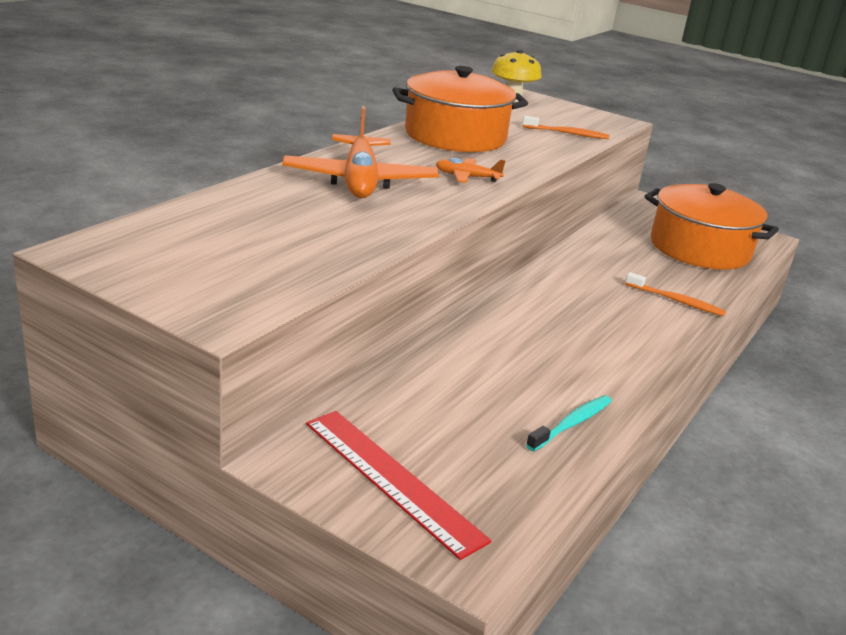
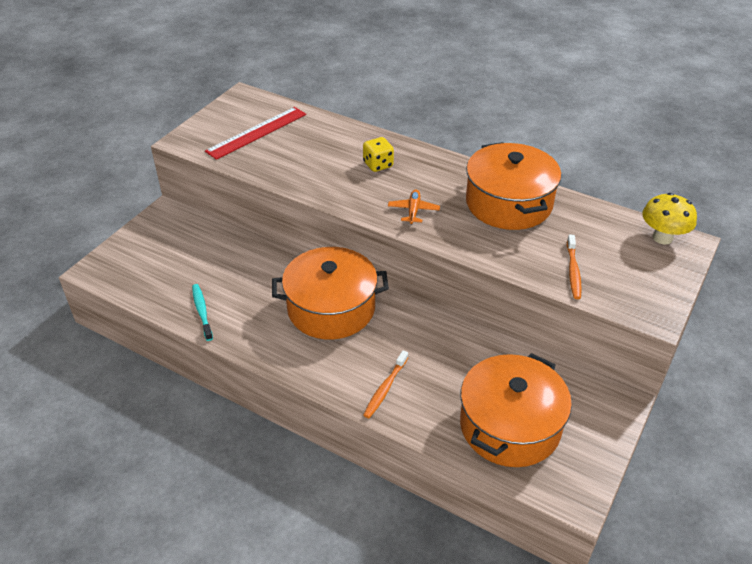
camera: 90 degrees right, 15 degrees up
orange plane [282,106,439,198] -> yellow dice [363,137,394,172]
red ruler [306,411,491,560] -> red ruler moved to [205,107,306,160]
turquoise toothbrush [526,395,612,451] -> turquoise toothbrush turned 150 degrees counterclockwise [192,284,213,341]
none -> orange pot [272,247,389,339]

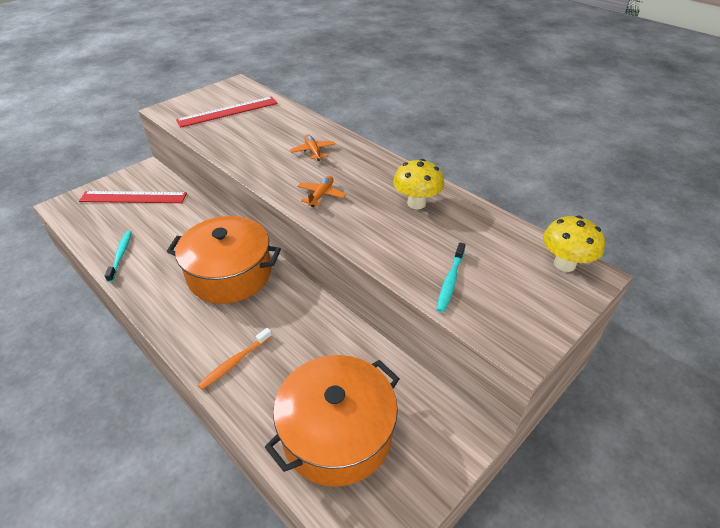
camera: 15 degrees right, 0 degrees up
yellow dice [363,137,394,172] -> orange plane [290,135,335,161]
orange pot [466,142,561,230] -> yellow mushroom [393,159,444,209]
orange toothbrush [567,235,582,299] -> turquoise toothbrush [436,242,465,312]
none -> red ruler [79,191,187,203]

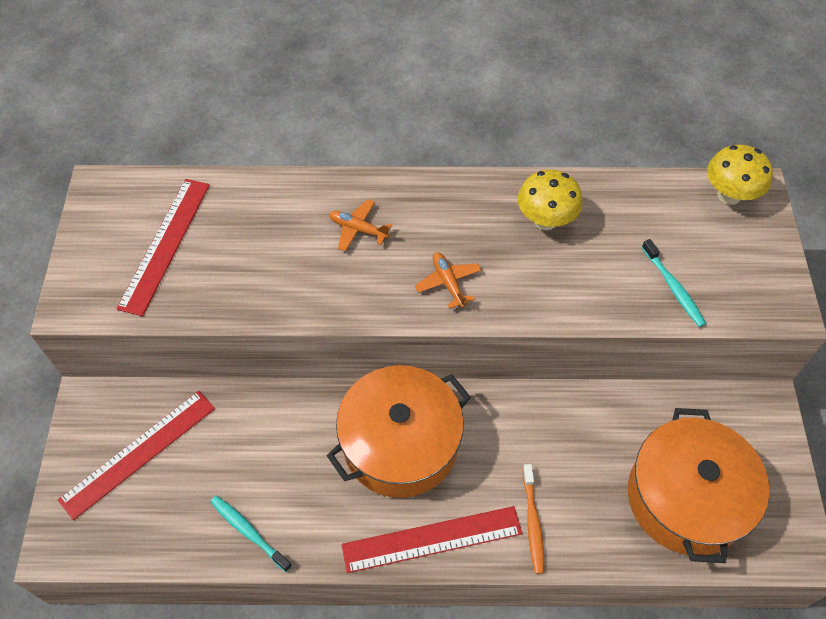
camera: 45 degrees left, 15 degrees up
none -> red ruler [342,506,522,573]

